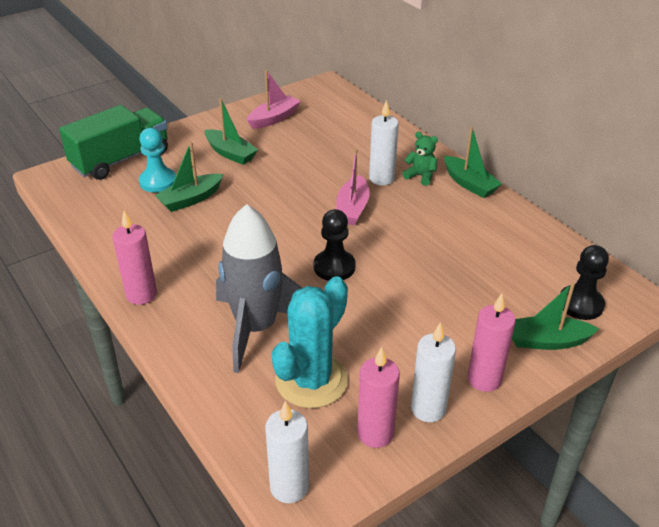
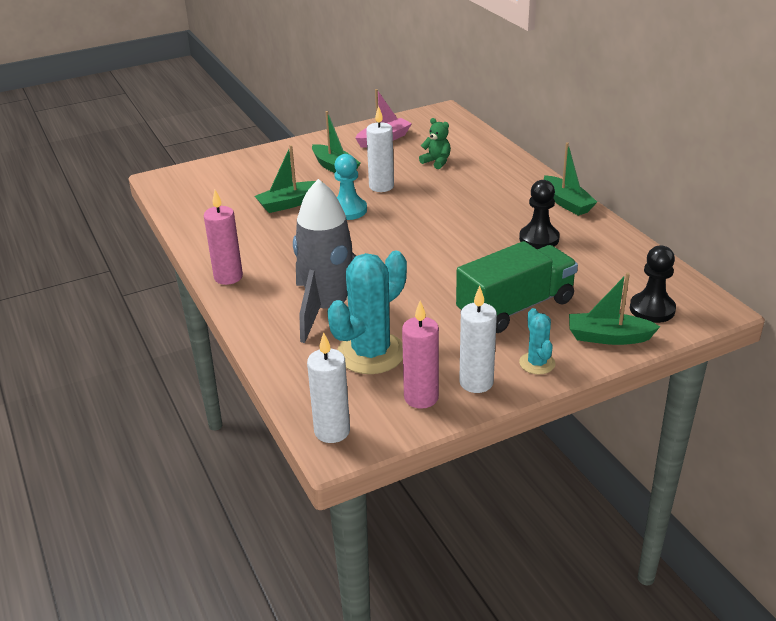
camera: 10 degrees right, 5 degrees down
green truck [59,105,168,180] -> green truck moved to [456,241,578,333]
turquoise pawn [139,128,176,193] -> turquoise pawn moved to [334,154,367,220]
black pawn [314,209,356,281] -> black pawn moved to [519,180,560,249]
pink boat [336,149,370,225] -> none
white candle [369,100,399,185] -> white candle moved to [366,106,394,192]
green teddy bear [402,132,438,186] -> green teddy bear moved to [419,118,451,169]
pink candle [467,293,515,392] -> turquoise cactus [519,308,555,375]

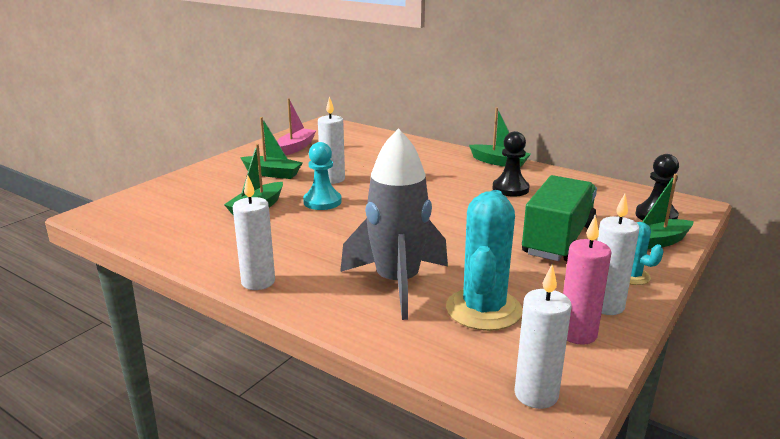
camera: 30 degrees left, 10 degrees down
pink candle [204,190,243,285] -> white candle [233,174,275,290]
green teddy bear [419,118,451,169] -> none

